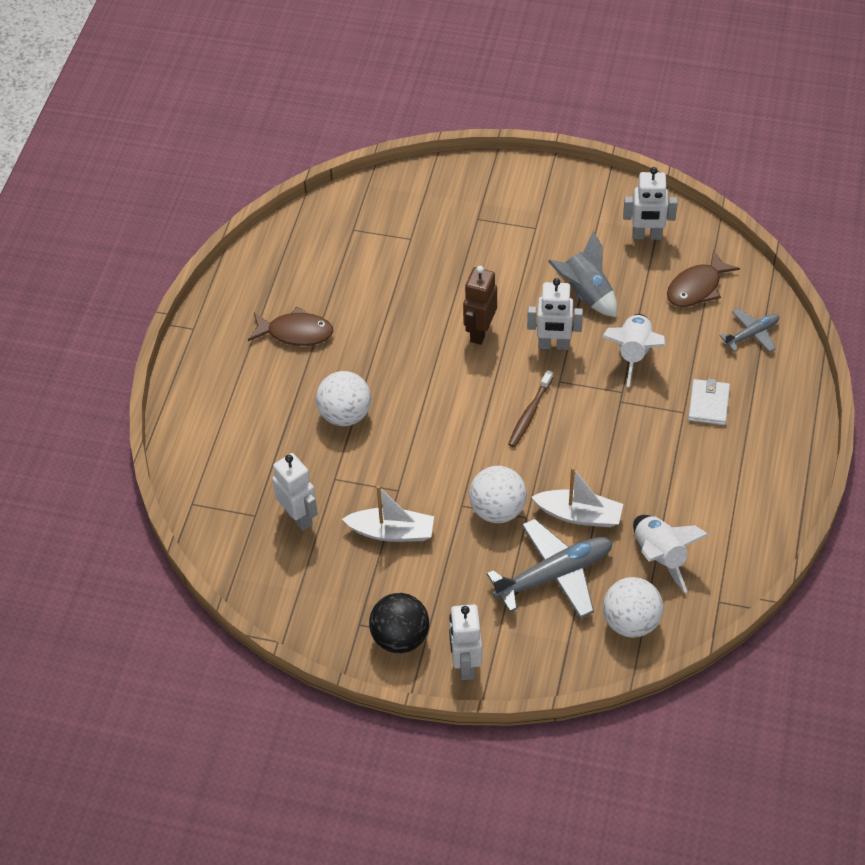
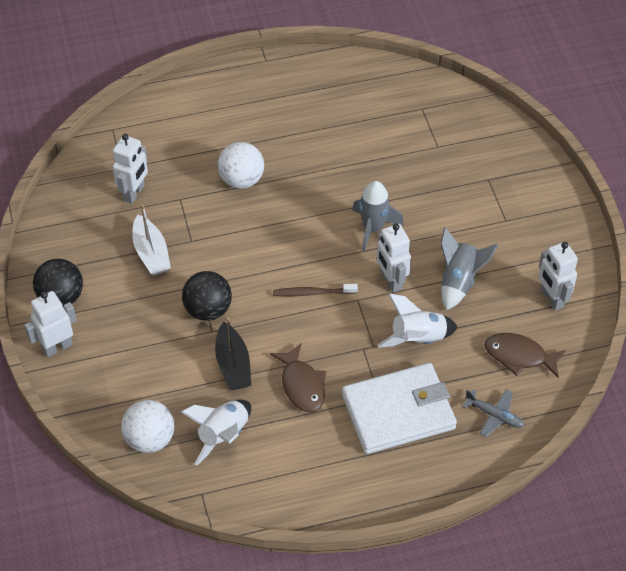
camera: 60 degrees right, 0 degrees up
brown fish [248,307,334,346] -> brown fish moved to [270,343,326,412]
brown robot [463,266,497,345] -> grey rocket [352,181,404,252]
white ball [469,466,527,523] -> black ball [182,271,232,321]
grey plane [487,519,613,619] -> none
white boat [532,467,623,527] -> black boat [215,317,251,390]
white wallet [688,379,730,425] -> white wallet [342,363,457,454], size x2.13

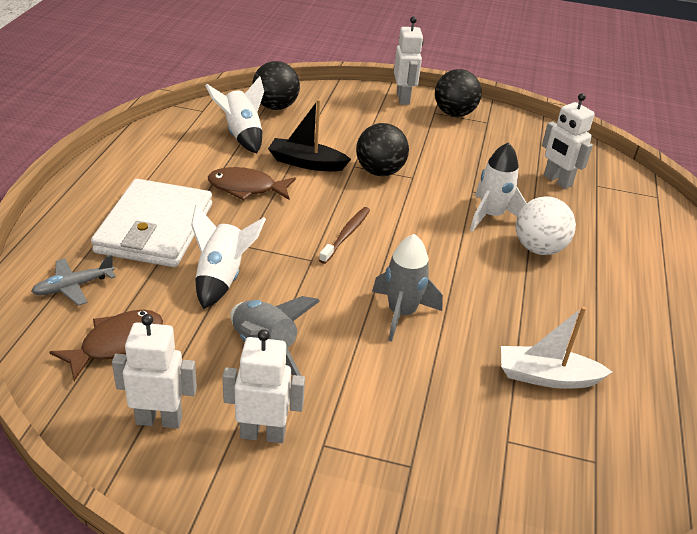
camera: 115 degrees right, 15 degrees down
white ball [121,400,174,453] -> black ball [253,61,300,110]
white boat [132,204,171,275] -> white boat moved to [501,306,612,389]
white robot [377,224,411,293] -> white robot moved to [223,329,305,443]
none -> white rocket [470,142,527,232]

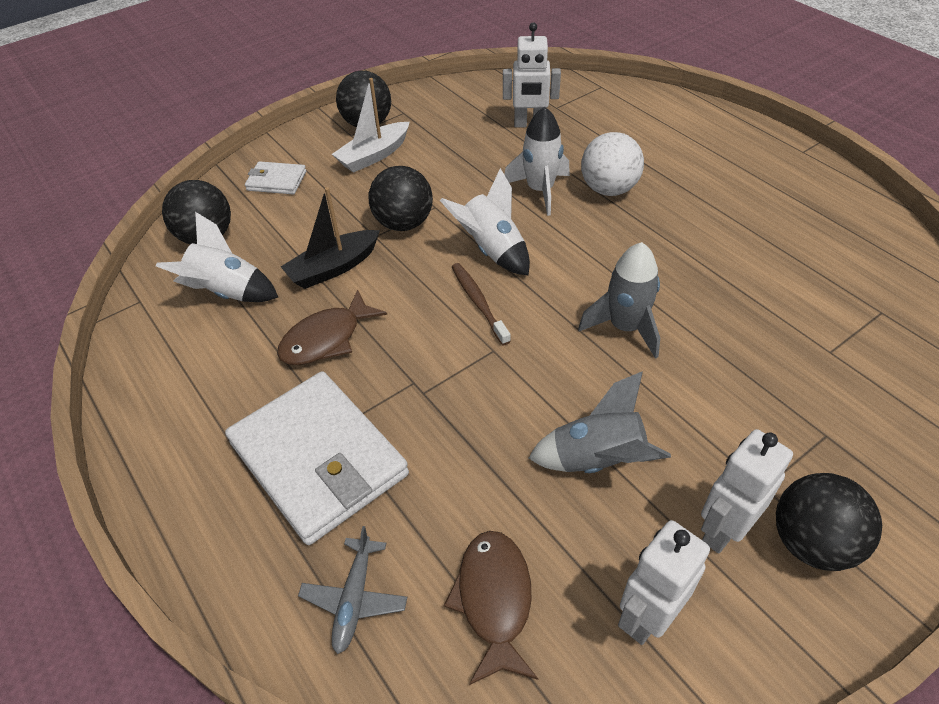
camera: 45 degrees left, 10 degrees up
white rocket [191,204,266,309] -> white rocket moved to [440,168,530,275]
white robot [394,17,423,105] -> none
white boat [501,306,612,389] -> white boat moved to [332,78,410,173]
none -> white wallet [245,161,306,194]
none -> black ball [776,473,882,571]

